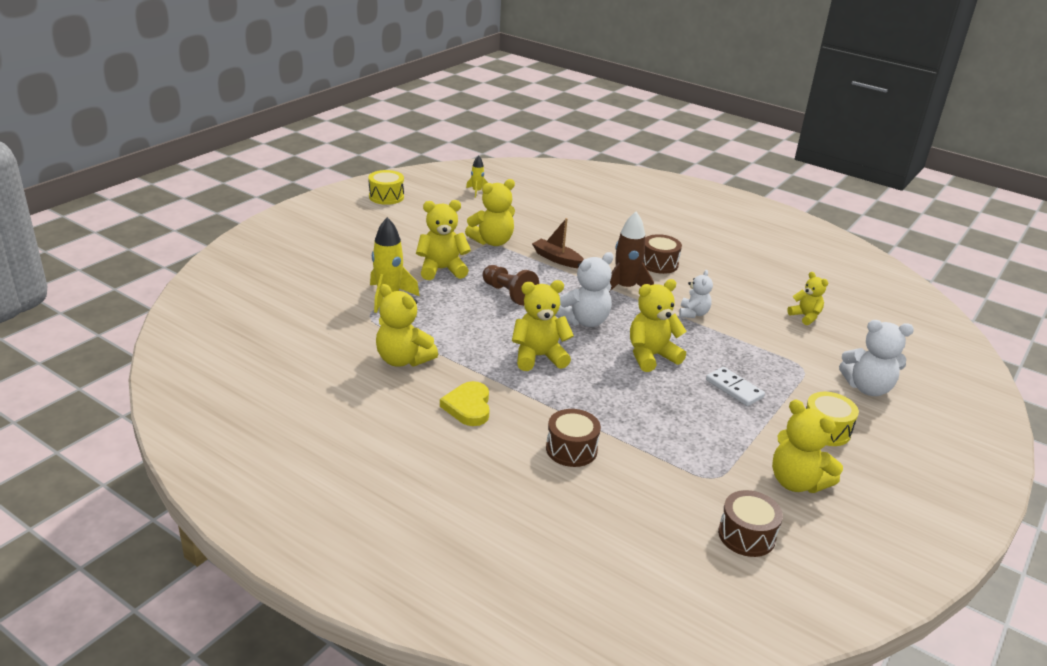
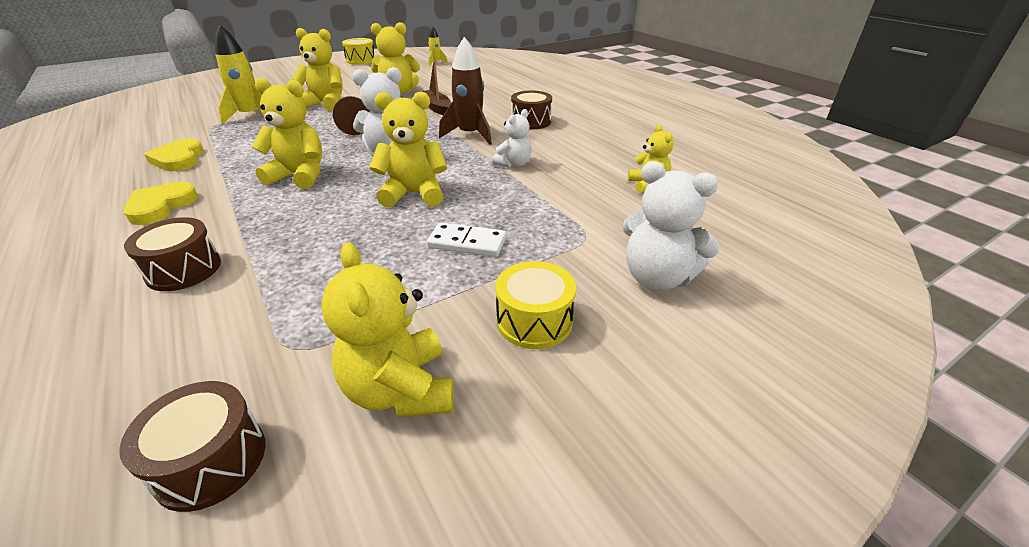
camera: 25 degrees right, 5 degrees up
yellow teddy bear [376,284,438,367] -> yellow heart [144,138,204,171]
white domino [706,367,765,406] -> white domino turned 60 degrees counterclockwise [427,222,506,257]

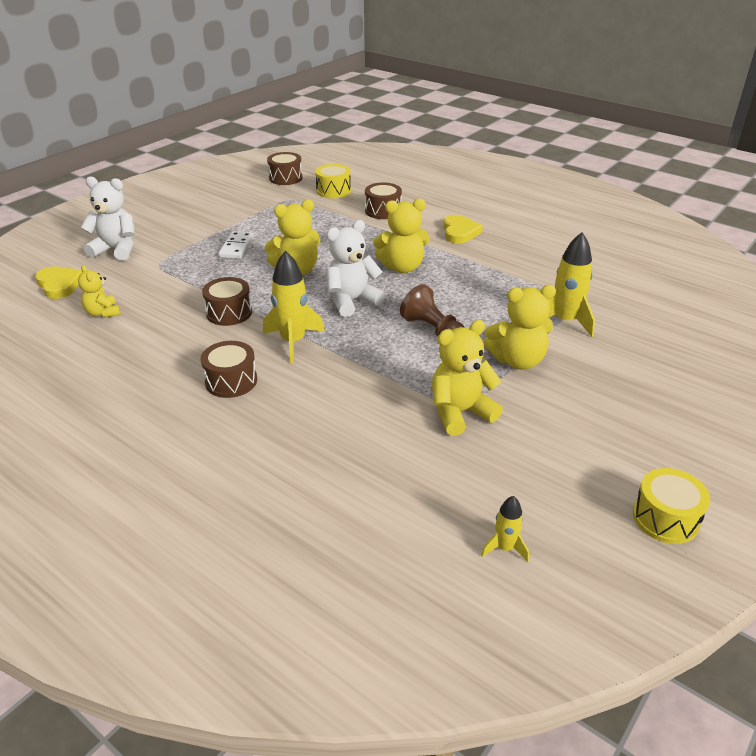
camera: 160 degrees right, 0 degrees up
yellow heart [144,138,204,171] -> yellow heart moved to [35,266,82,299]
yellow teddy bear [321,242,454,417] -> none
brown boat [421,60,451,115] -> none
white domino [427,222,506,257] -> white domino turned 75 degrees counterclockwise [218,231,254,259]
brown rocket [439,37,492,145] -> yellow rocket [263,251,325,364]
white teddy bear [493,109,532,168] -> brown drum [202,277,252,326]
yellow drum [495,261,576,349] -> yellow drum moved to [315,164,351,198]

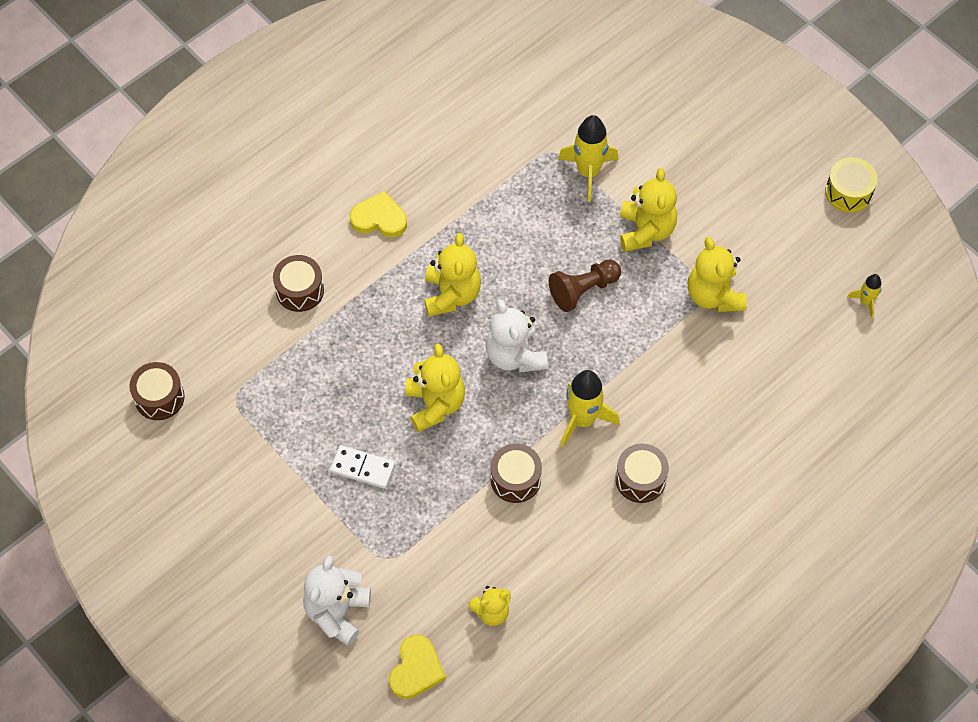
camera: 80 degrees left, 25 degrees up
yellow heart [35,266,82,299] -> yellow heart turned 135 degrees clockwise [389,634,446,699]
yellow drum [315,164,351,198] -> none

